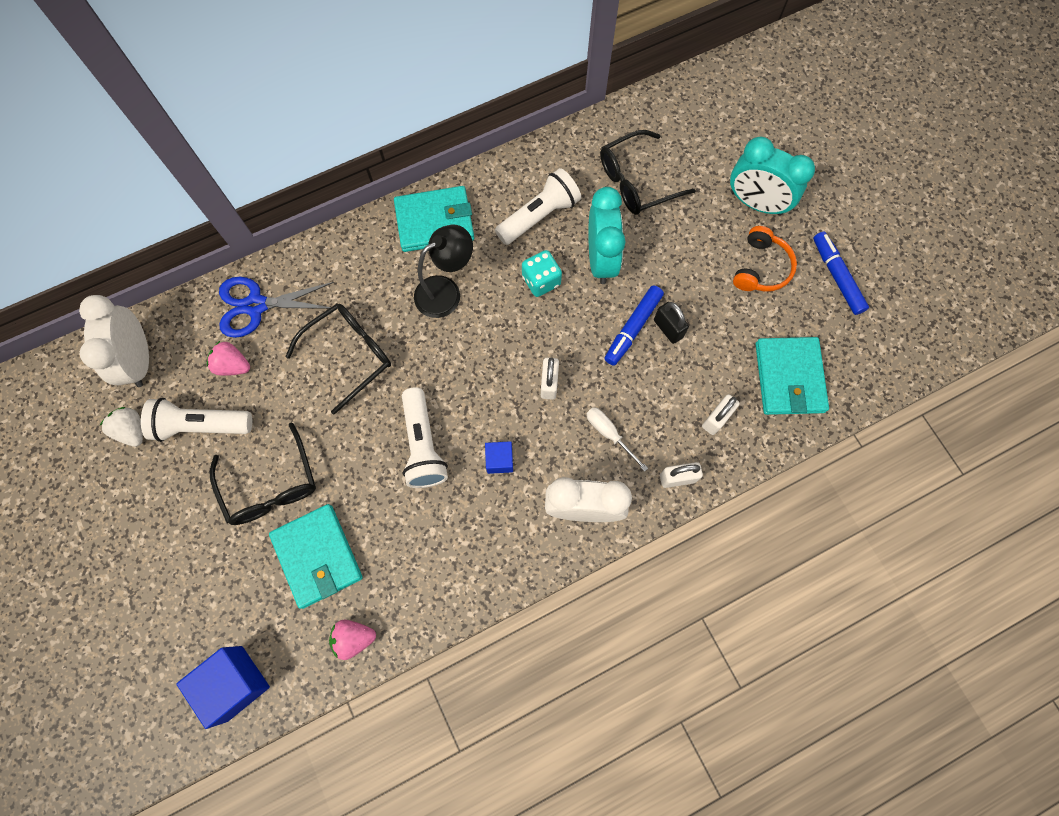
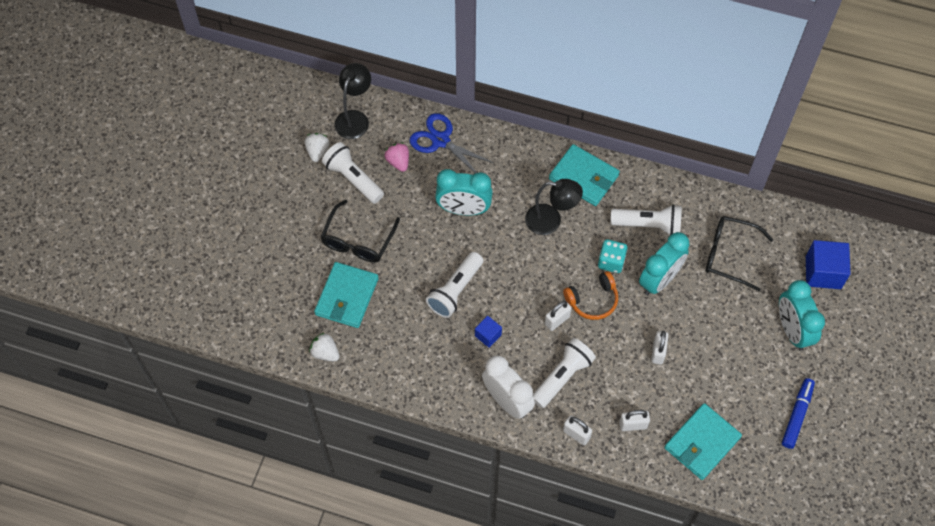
camera: 45 degrees right, 10 degrees down
white clock [79,295,149,387] -> black lamp [335,63,371,139]
blue cube [176,646,270,729] -> blue cube moved to [806,240,850,289]
black glasses [285,304,391,415] -> turquoise clock [435,169,493,216]
pink strawberry [329,620,376,660] -> white strawberry [309,333,340,362]
white screwdriver [587,407,648,472] -> white flashlight [533,338,596,408]
blue marker [604,286,664,366] -> none
black padlock [654,302,689,344] -> white padlock [651,331,668,365]
orange headphones [733,226,797,292] -> orange headphones moved to [563,271,618,320]

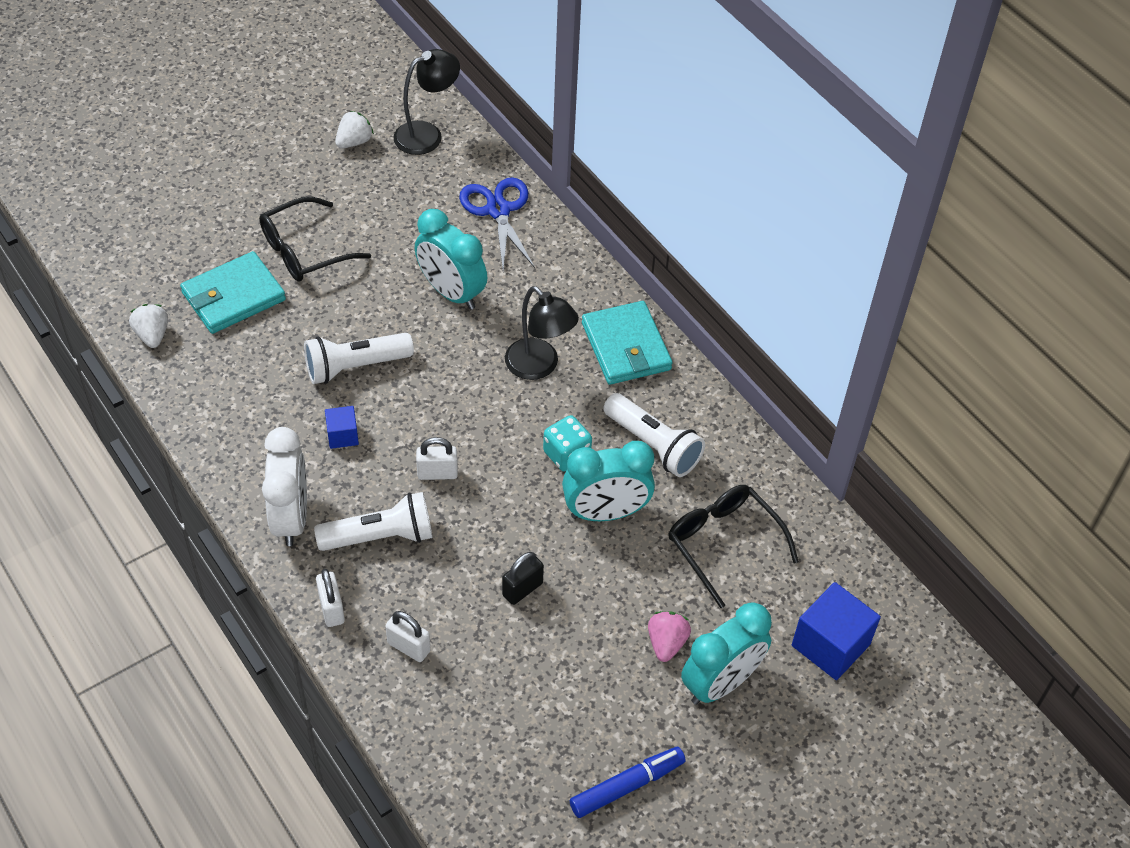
camera: 35 degrees right, 10 degrees down
white flashlight [322,142,384,204] -> none
pink strawberry [385,143,409,172] -> pink strawberry moved to [648,611,691,662]
orange headphones [563,271,618,320] -> none
white padlock [651,331,668,365] -> black padlock [502,552,544,605]
turquoise wallet [664,403,742,480] -> none
turquoise clock [779,280,825,351] -> turquoise clock turned 150 degrees counterclockwise [681,602,772,705]

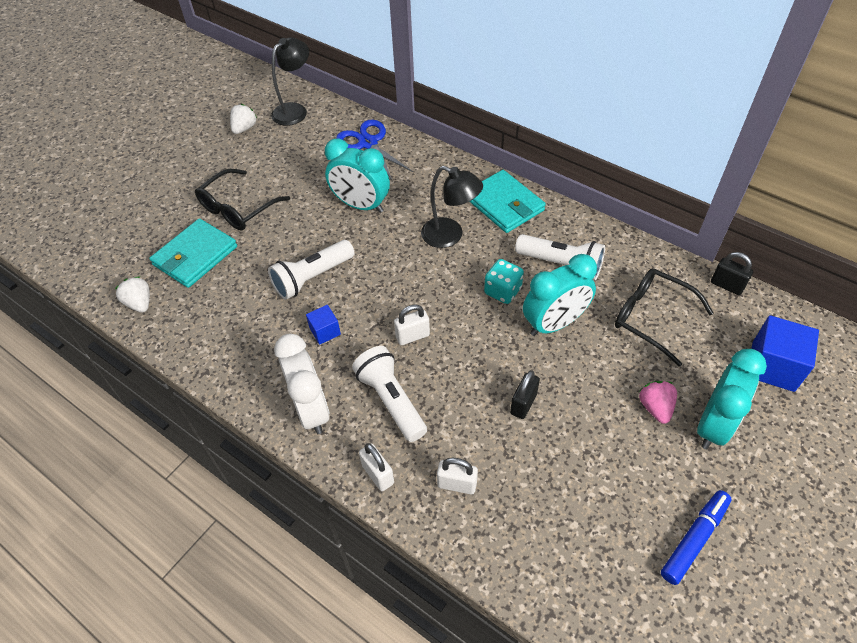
camera: 15 degrees left, 0 degrees up
white flashlight [314,492,433,551] -> white flashlight turned 90 degrees counterclockwise [352,346,427,442]
none -> black padlock [711,252,753,295]

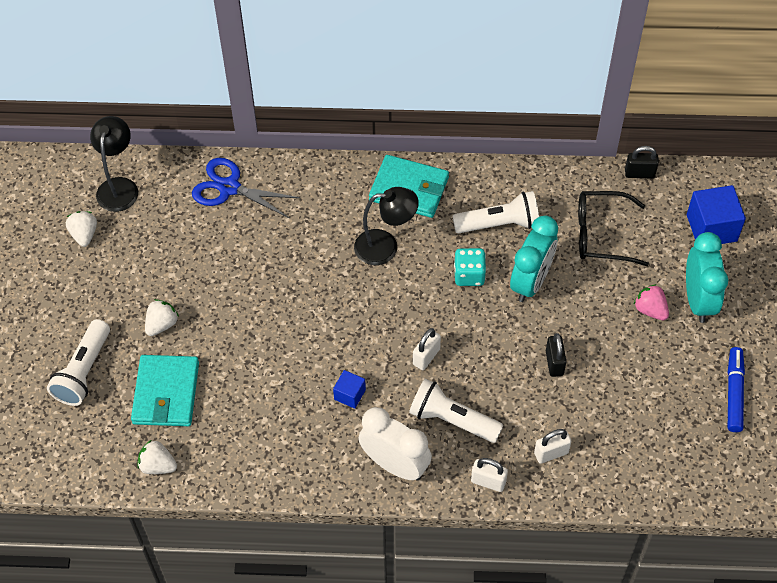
camera: 35 degrees left, 5 degrees up
black glasses [195,169,290,231] -> white strawberry [145,299,179,336]
white flashlight [268,240,354,300] -> white flashlight moved to [47,319,110,406]
turquoise clock [325,138,390,213] -> none

